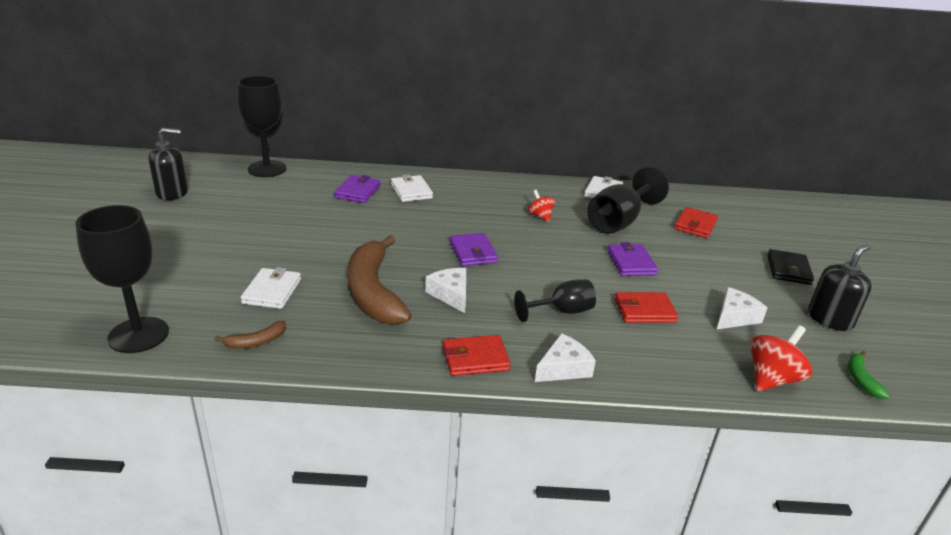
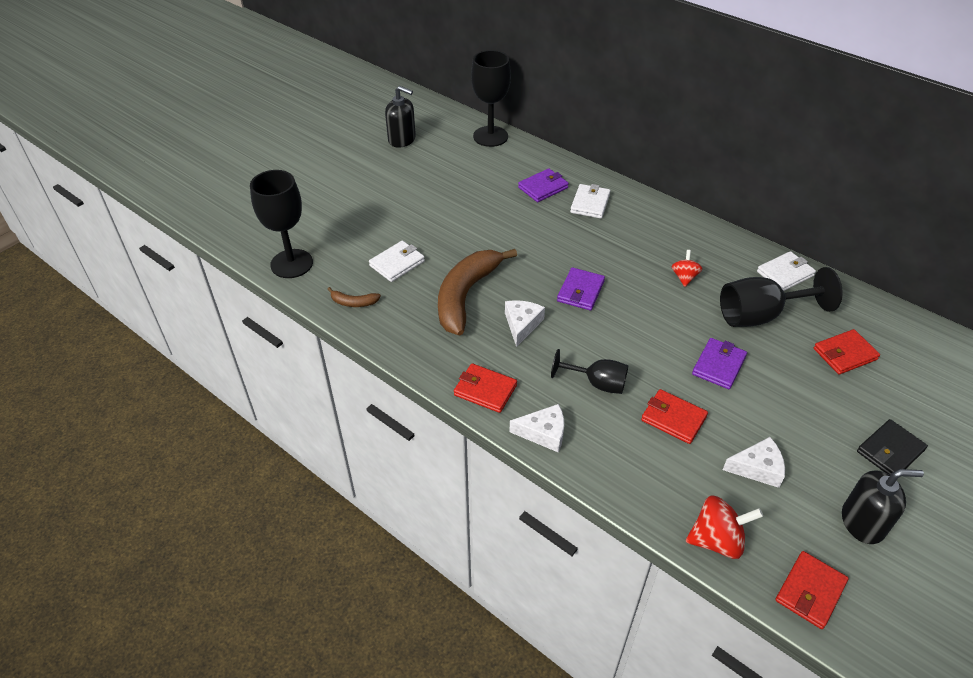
camera: 40 degrees right, 15 degrees up
green banana [848,351,890,399] -> red wallet [775,551,849,629]

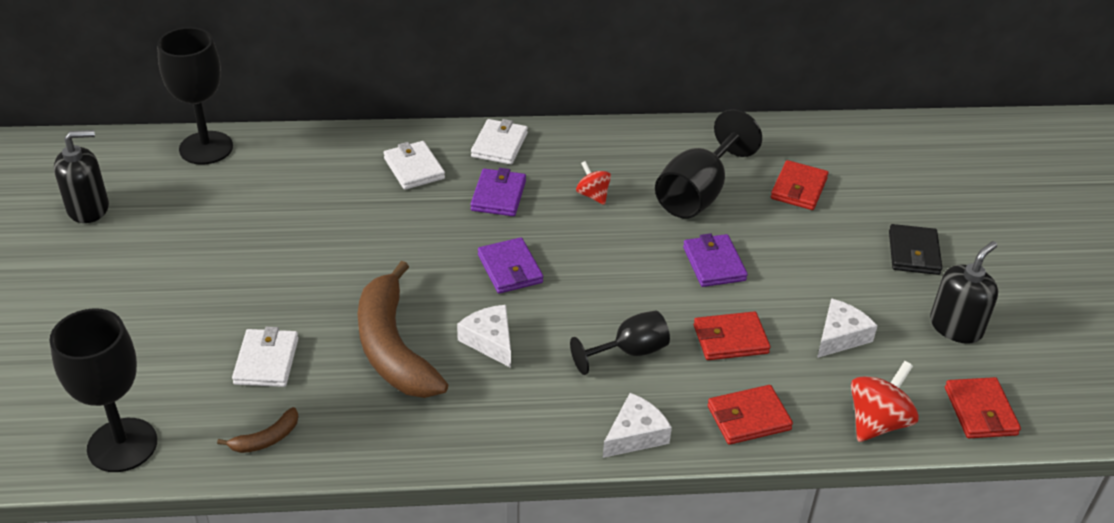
camera: 45 degrees left, 5 degrees down
red wallet [454,363,517,413] -> red wallet moved to [708,385,793,445]
purple wallet [518,168,569,202] -> purple wallet moved to [470,168,526,216]
white wallet [757,251,816,291] -> white wallet moved to [471,119,528,165]

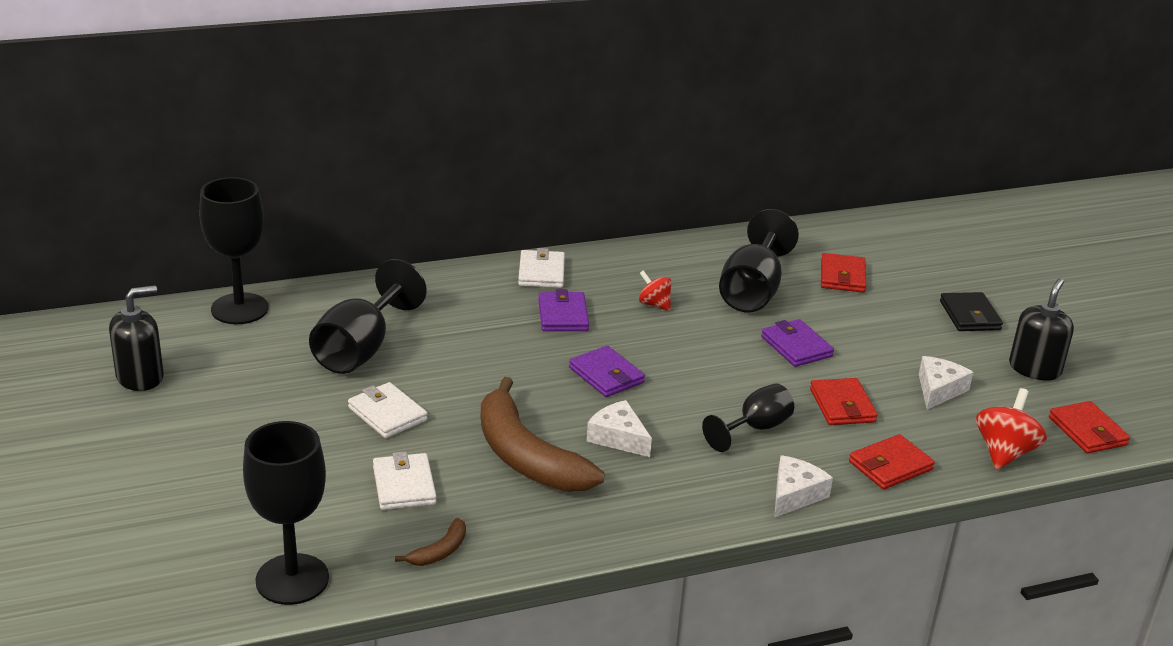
camera: 15 degrees left, 10 degrees down
white wallet [383,141,445,190] -> white wallet moved to [348,382,427,438]
red wallet [694,311,770,360] -> red wallet turned 75 degrees counterclockwise [810,378,878,425]
none -> black goblet [309,259,427,374]

